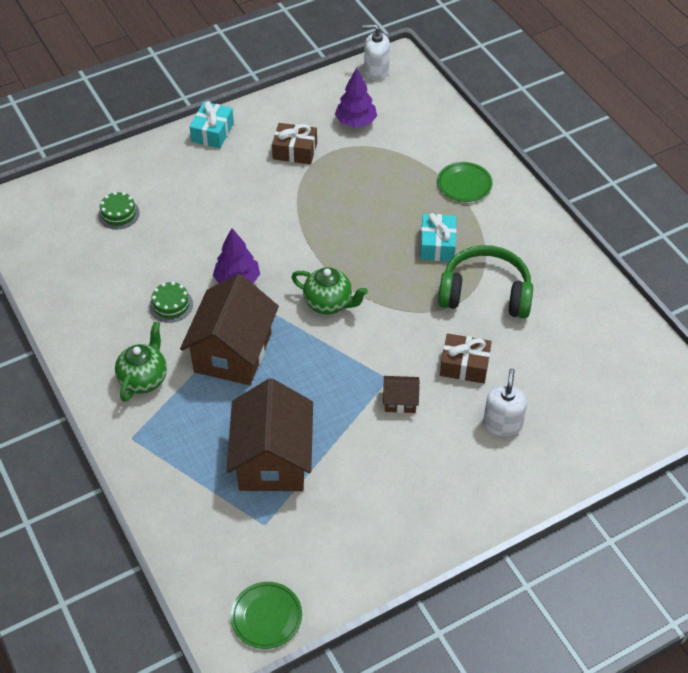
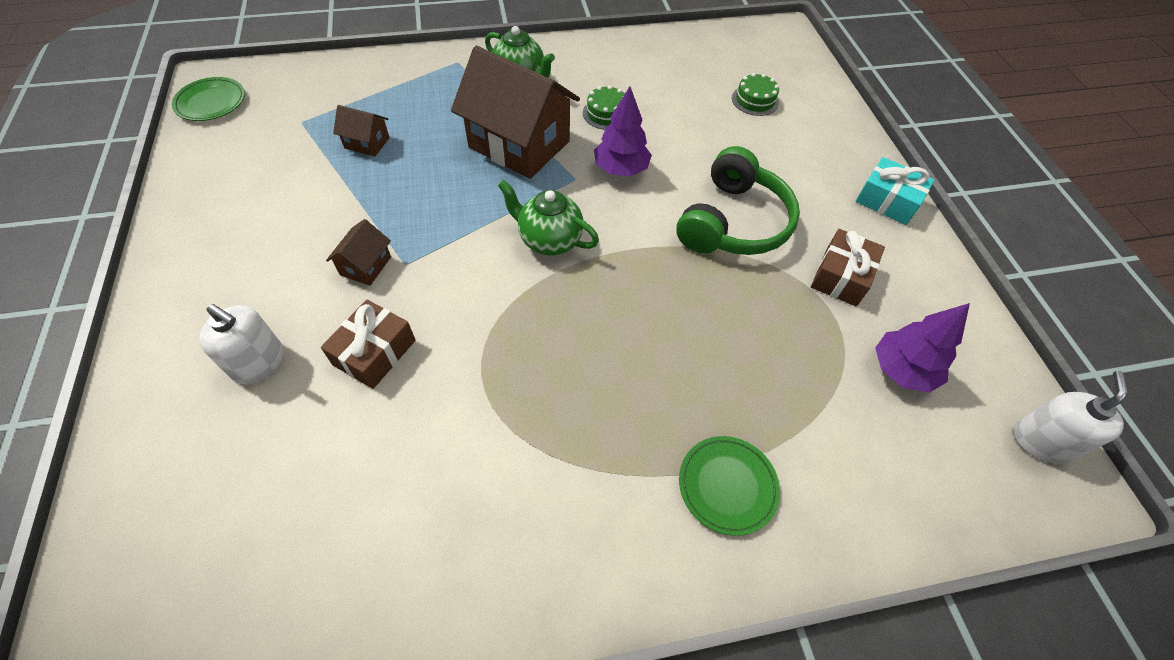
camera: 105 degrees right, 5 degrees up
brown house [227,378,313,491] -> brown house [333,105,390,157], size x0.44
green teapot [291,267,368,314] -> green teapot turned 75 degrees clockwise [498,180,599,255]
turquoise gift [420,213,456,261] -> none
green headphones [438,245,533,318] -> green headphones moved to [676,146,800,255]

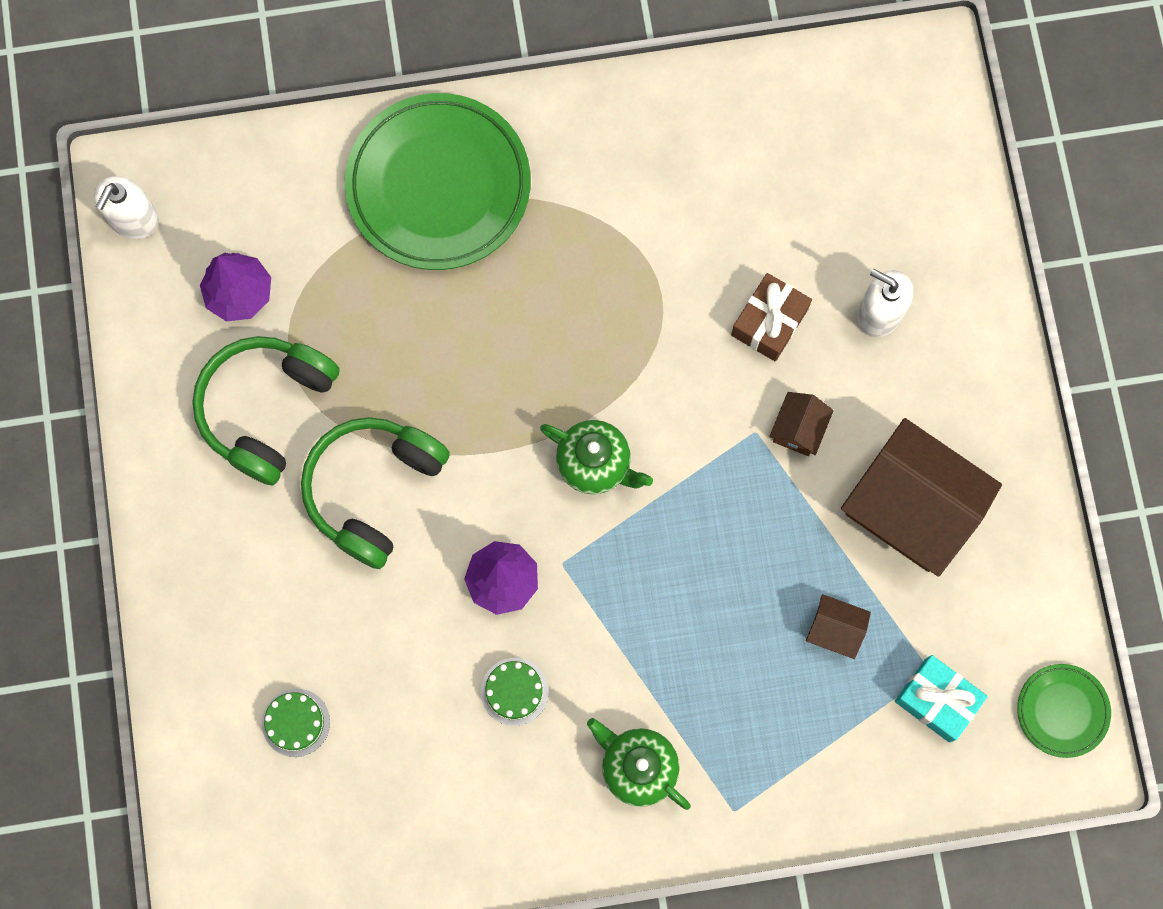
camera: 175 degrees left, 20 degrees up
brown house [451,46,580,179] -> brown house moved to [841,418,1002,577]
green plate [679,436,780,536] -> green plate [345,93,531,270], size x2.11
brown gift [811,229,885,306] -> green headphones [192,336,340,485]
turquoise gift [856,157,935,225] -> turquoise gift moved to [895,655,988,743]

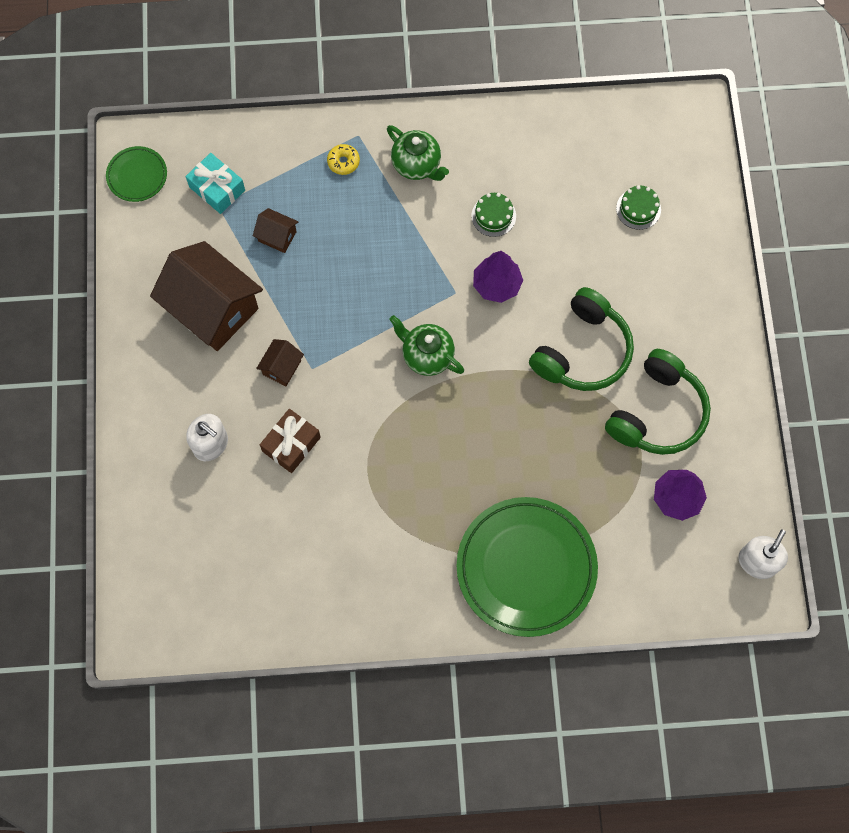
camera: 175 degrees left, 5 degrees down
none -> yellow donut [327,144,360,175]

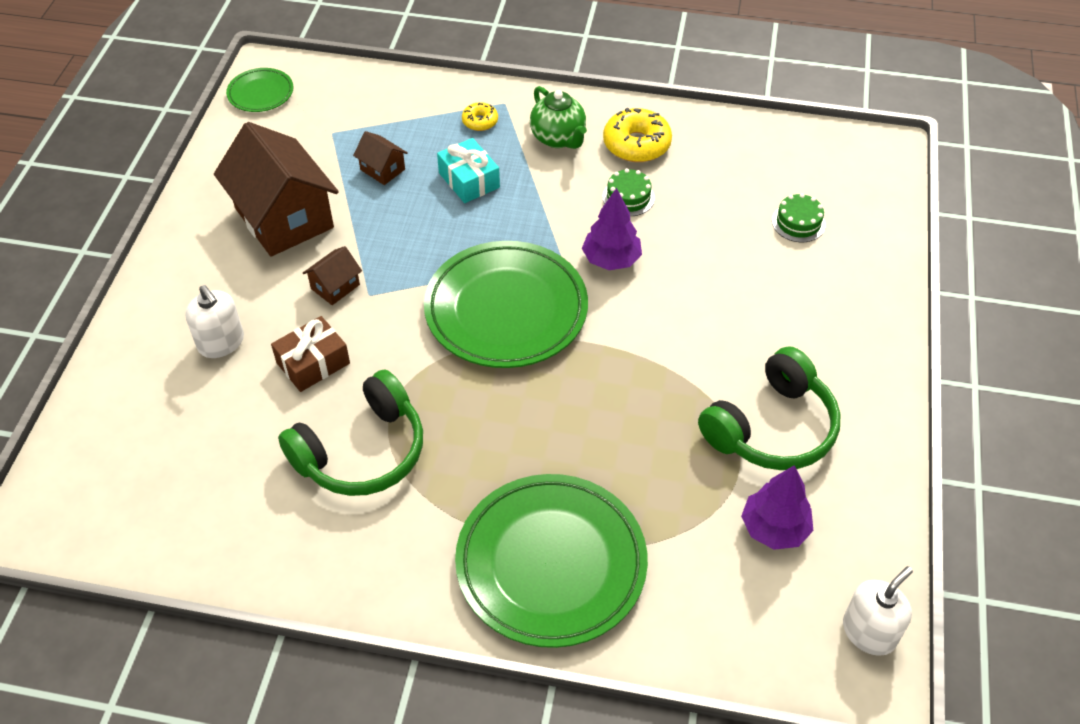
camera: 15 degrees right, 20 degrees down
turquoise gift [186,153,245,214] -> turquoise gift moved to [437,138,500,203]
green teapot [389,315,464,376] -> green plate [424,241,588,368]
green headphones [529,287,634,391] -> green headphones moved to [278,369,423,496]
none -> yellow donut [603,108,672,162]

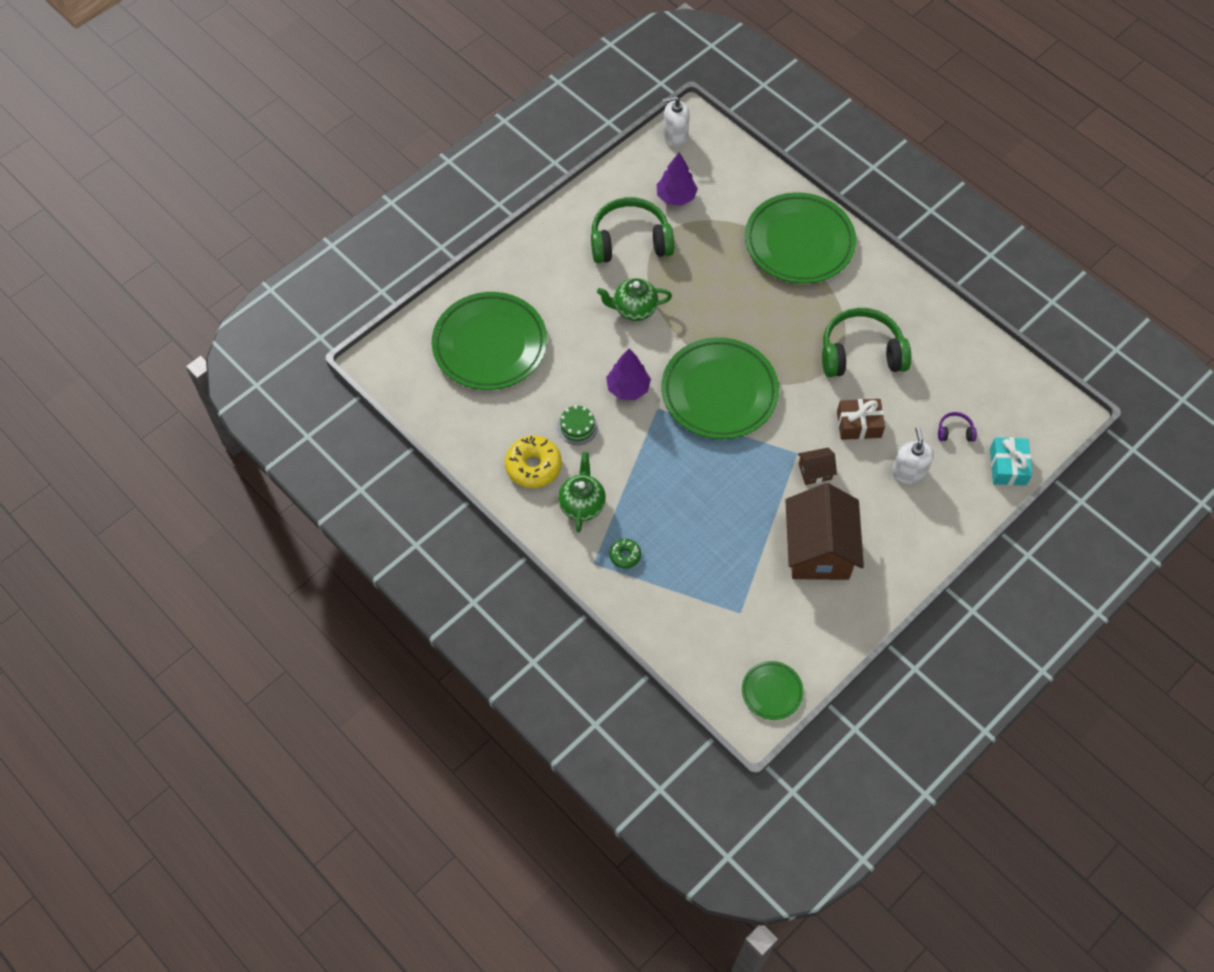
camera: 145 degrees left, 10 degrees up
brown house [353,131,408,185] -> none
turquoise gift [437,138,500,203] -> turquoise gift moved to [990,437,1032,486]
yellow donut [462,102,498,131] -> green donut [609,539,641,568]
green cake [772,193,826,242] -> green plate [432,292,547,390]
none -> green teapot [597,278,672,321]
none -> purple headphones [938,412,977,442]

